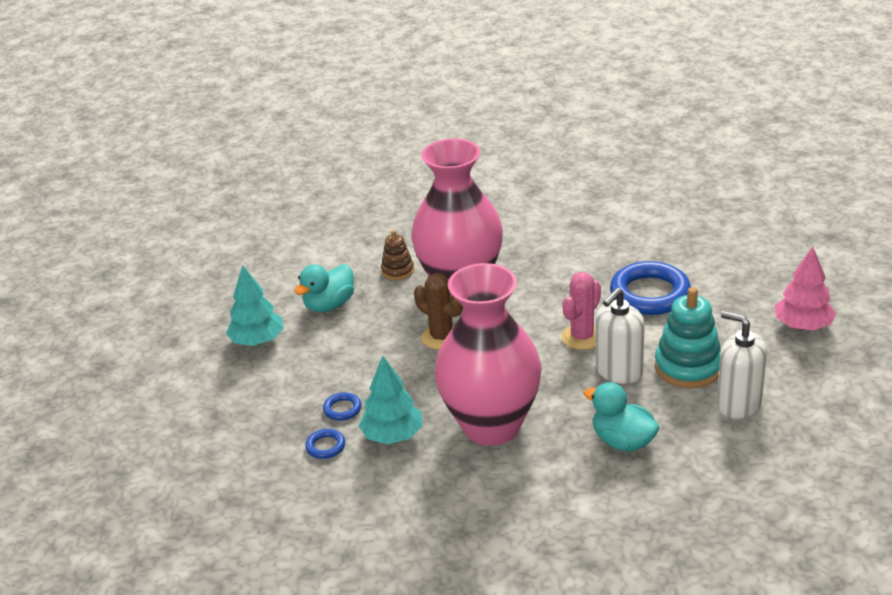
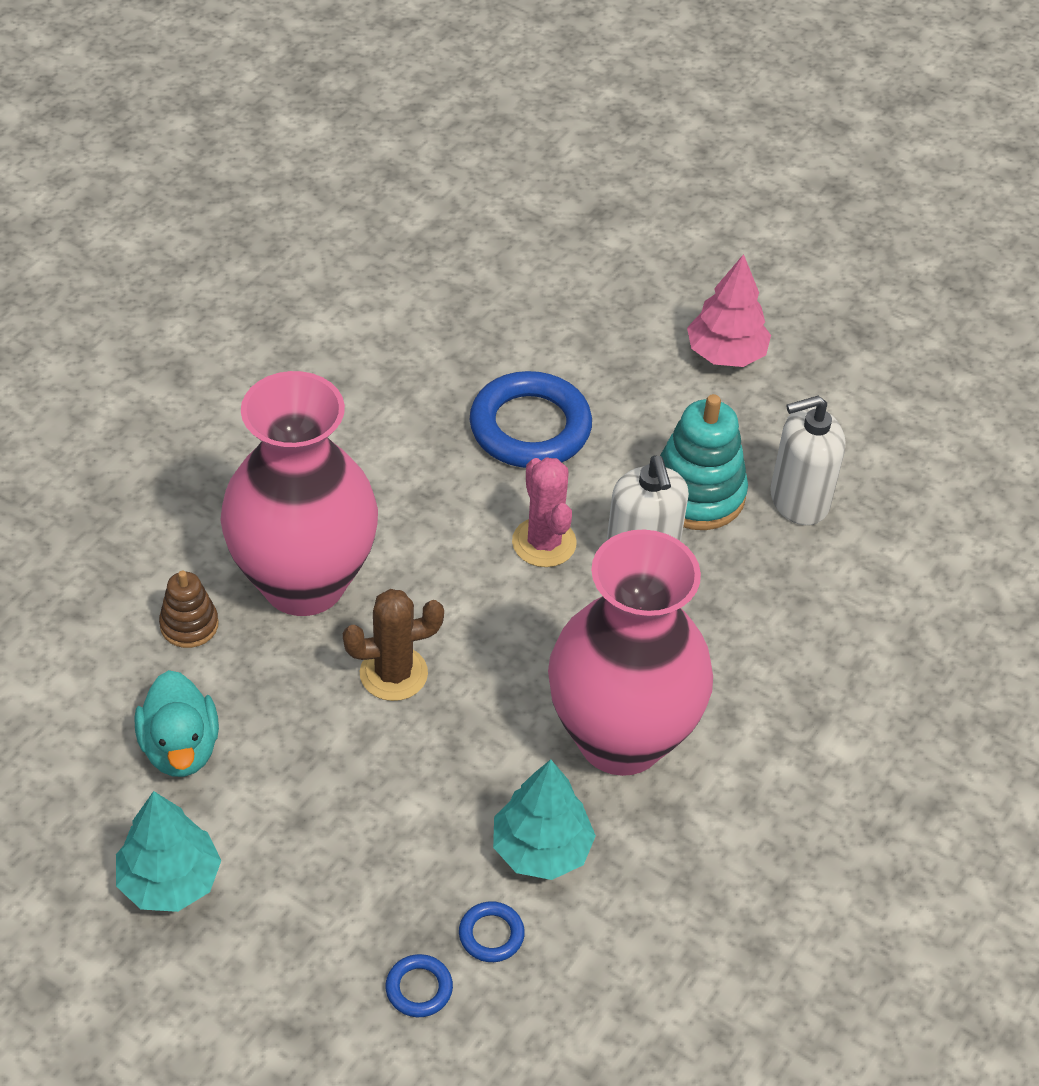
camera: 60 degrees left, 15 degrees up
blue ring [323,392,362,421] -> blue ring moved to [386,954,453,1017]
turquoise duck [584,382,659,452] -> none

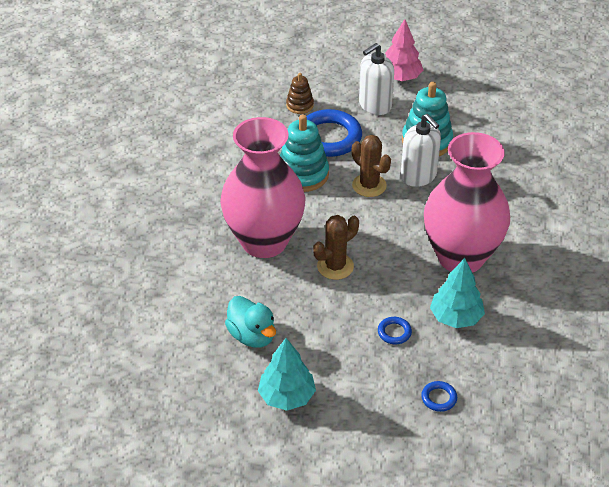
camera: 20 degrees left, 5 degrees down
brown stacking toy [159,571,219,648] -> brown stacking toy moved to [286,73,314,114]
blue ring [459,901,525,962] -> blue ring moved to [378,317,412,344]
pink cactus [512,458,577,567] -> brown cactus [352,135,391,197]
white soap dispenser [770,396,845,525] -> white soap dispenser moved to [359,43,394,115]
none -> turquoise stacking toy [280,114,329,192]

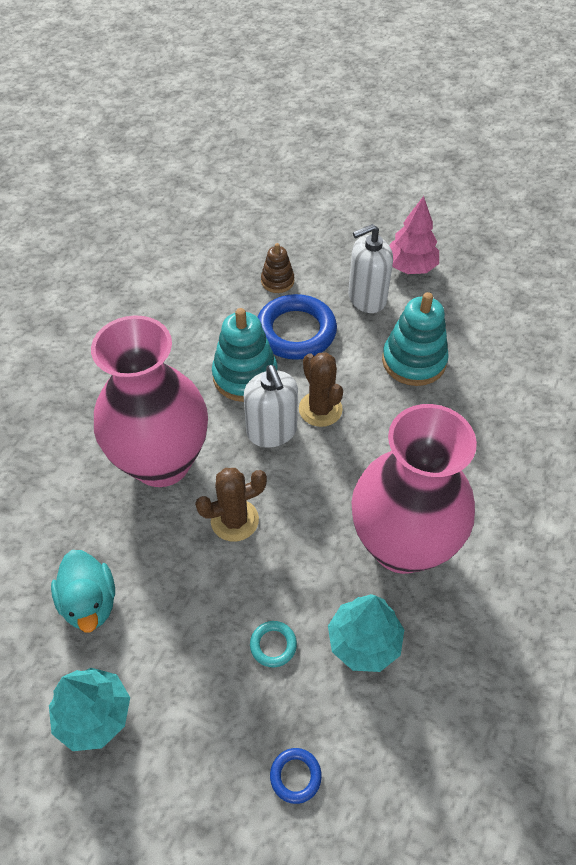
camera: 15 degrees right, 10 degrees up
blue ring [378,317,412,344] -> turquoise ring [250,621,297,667]
white soap dispenser [401,114,441,187] -> white soap dispenser moved to [244,365,298,448]

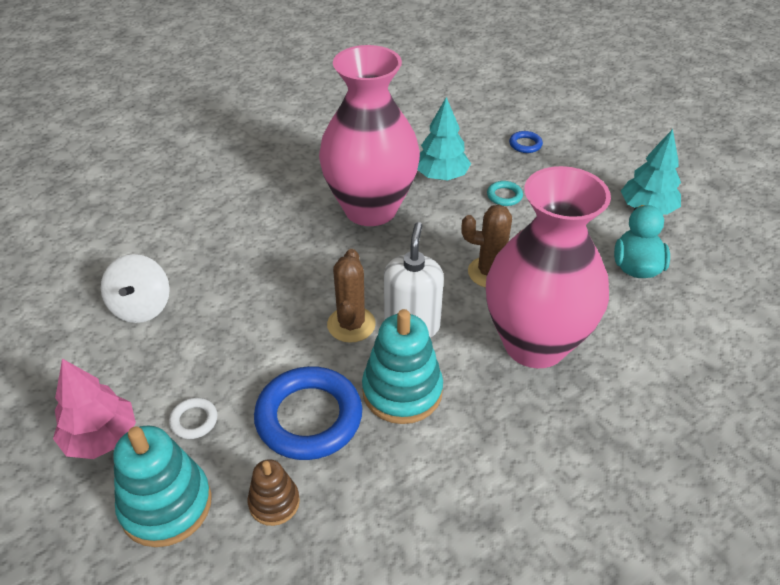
camera: 150 degrees left, 10 degrees down
white soap dispenser [348,224,393,313] -> white ring [169,398,217,439]
turquoise stacking toy [382,292,449,386] -> turquoise stacking toy moved to [113,425,212,547]
none -> white spinning top [101,254,170,323]

